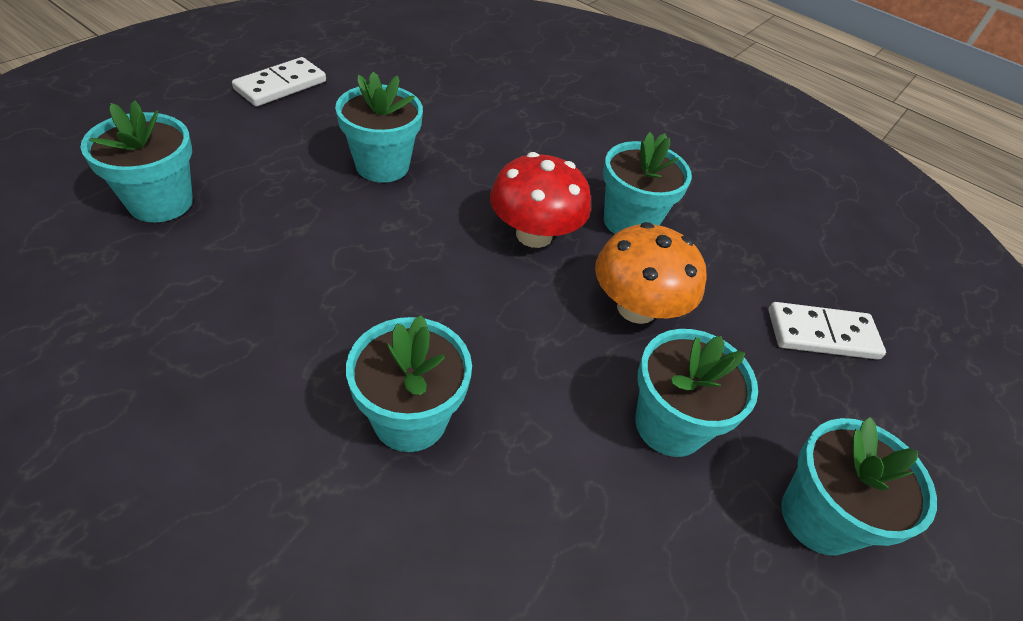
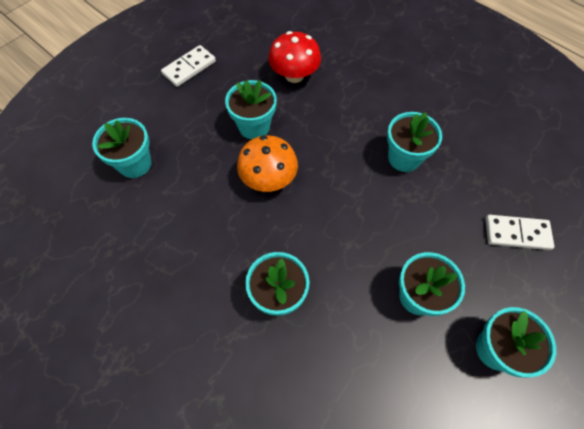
camera: 10 degrees right, 15 degrees up
red mushroom [490,152,591,248] -> red mushroom moved to [268,31,321,83]
orange mushroom [595,222,706,324] -> orange mushroom moved to [237,135,298,192]

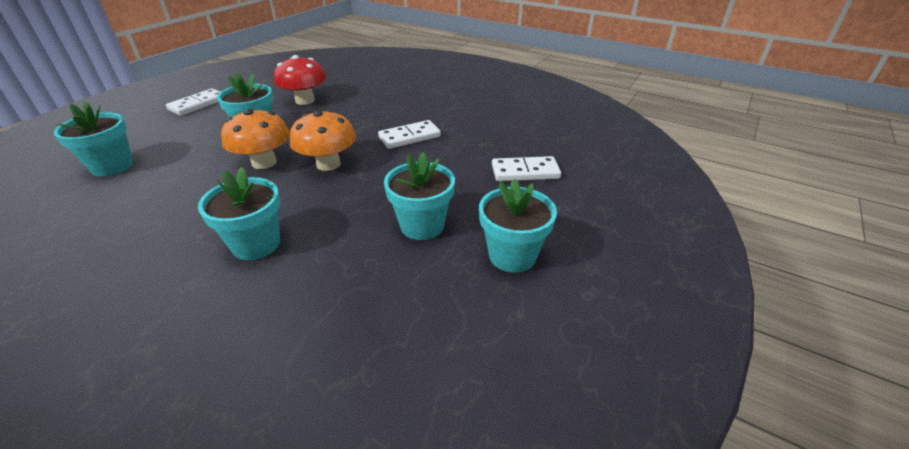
camera: 10 degrees left, 25 degrees down
turquoise flower pot [387,112,442,172] -> white domino [378,120,441,149]
none -> orange mushroom [290,110,356,171]

